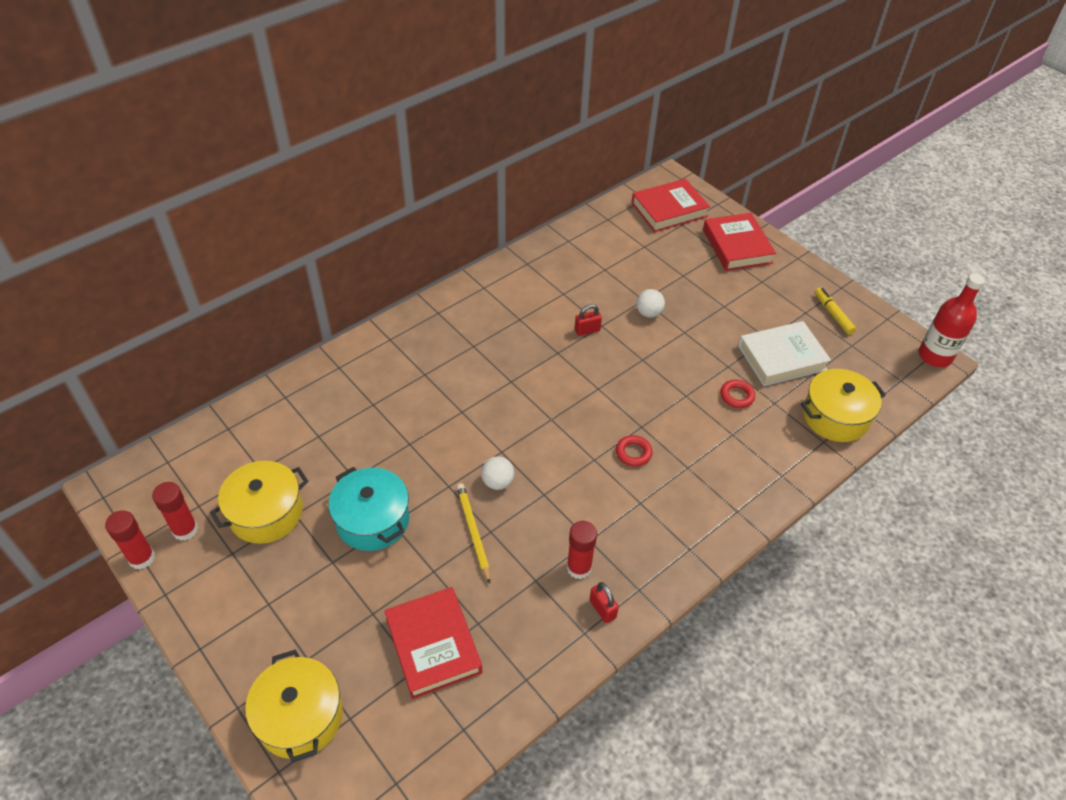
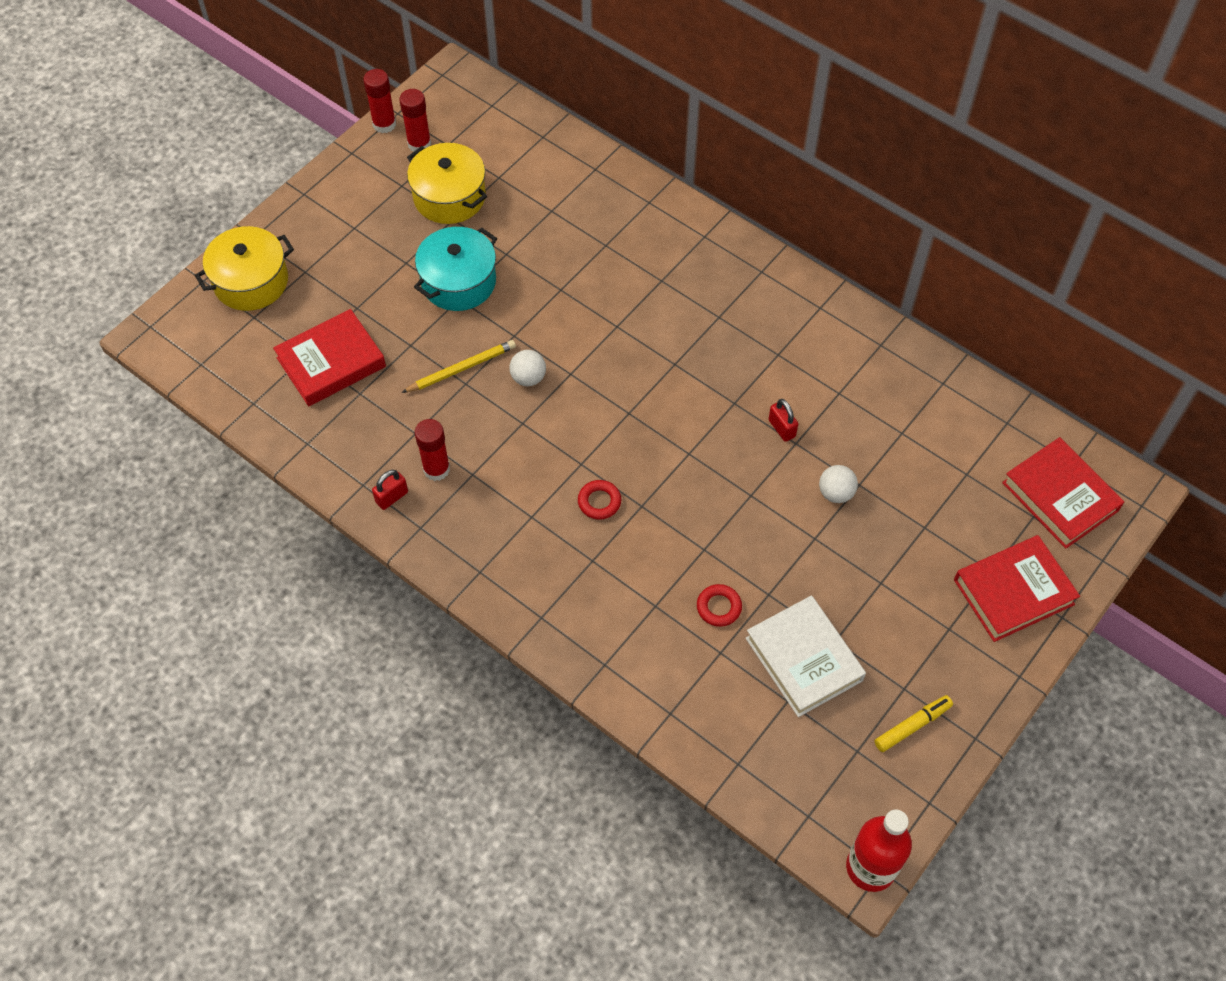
camera: 80 degrees right, 10 degrees up
yellow pot [801,369,886,442] -> none

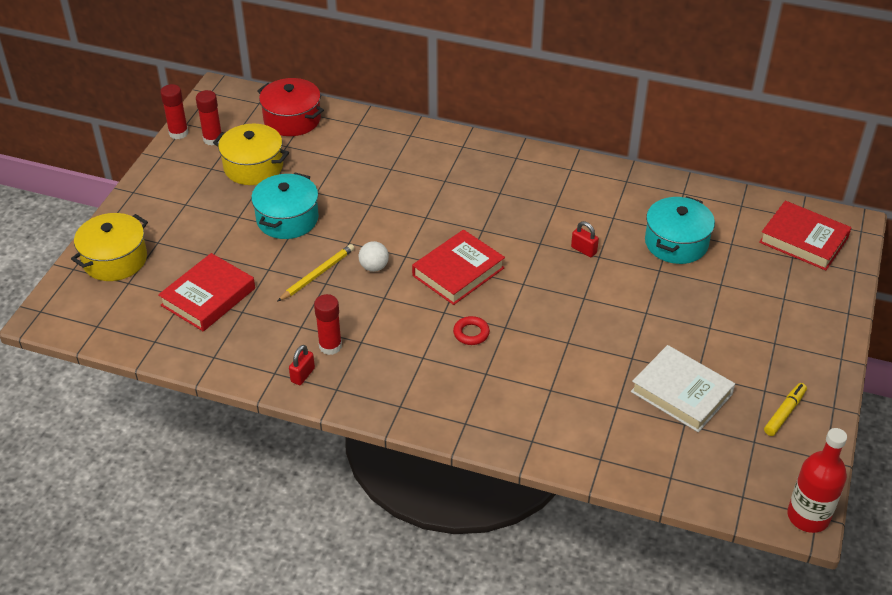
camera: 20 degrees left, 15 degrees down
red ring [697,584,742,627] -> none
white ball [819,465,858,503] -> none
red book [954,535,1080,642] -> red book moved to [412,230,505,305]
none -> red pot [257,78,324,136]
none -> turquoise pot [645,196,715,264]

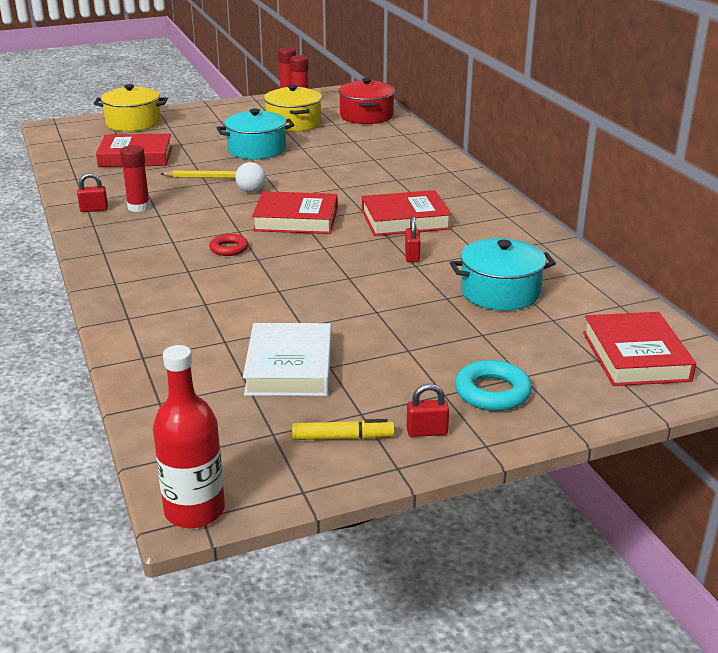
camera: 50 degrees right, 15 degrees down
none -> red book [362,190,451,236]
none -> red padlock [406,384,449,437]
none -> turquoise ring [455,360,532,411]

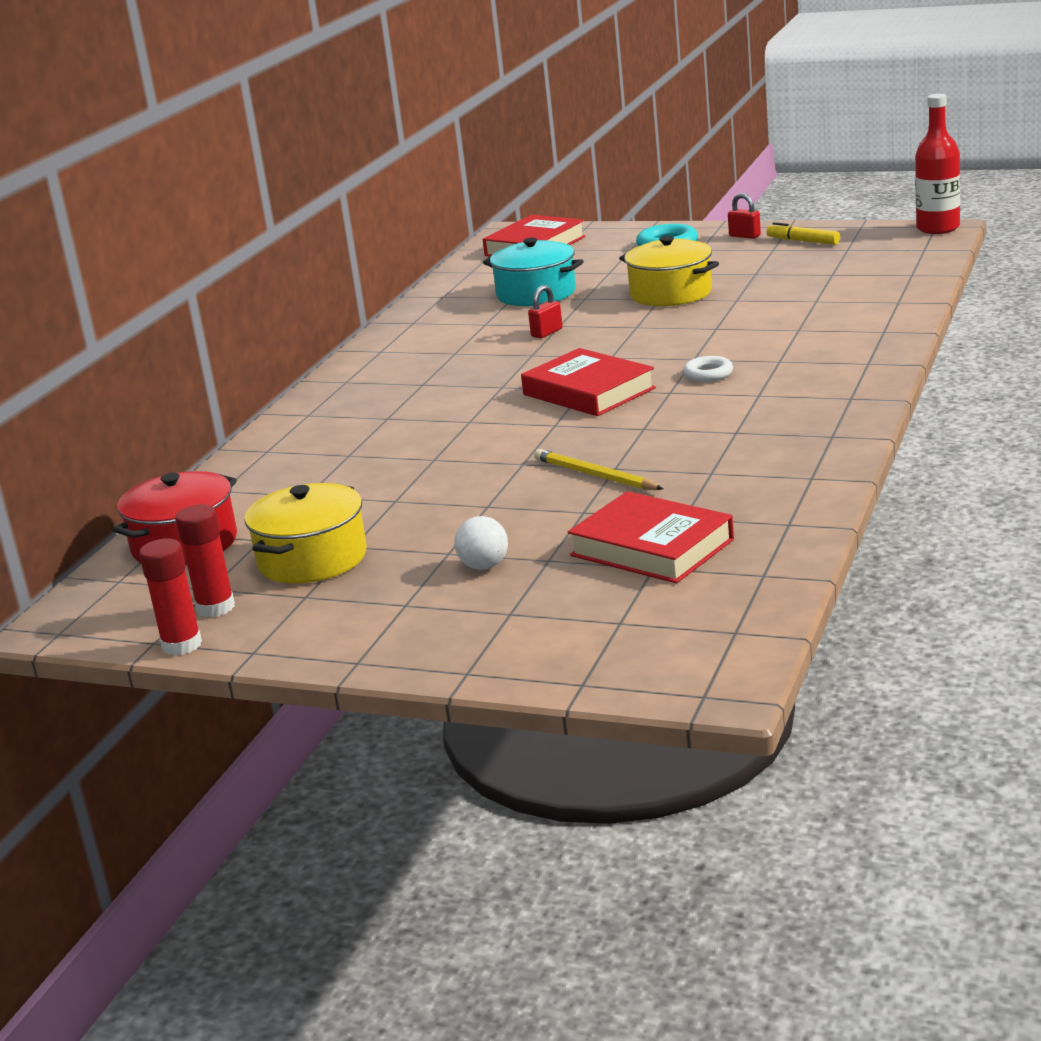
camera: 135 degrees left, 5 degrees down
red padlock [77,173,108,212] -> none
yellow pot [94,84,168,132] -> yellow pot moved to [619,236,719,306]
red glue stick [120,145,150,212] -> none
red ring [209,234,248,256] -> white ring [683,356,733,382]
turquoise pot [217,109,295,159] -> none
white ball [235,162,266,193] -> white ball moved to [454,516,508,570]
white book [243,323,332,396] -> none
red book [362,190,451,236] -> none

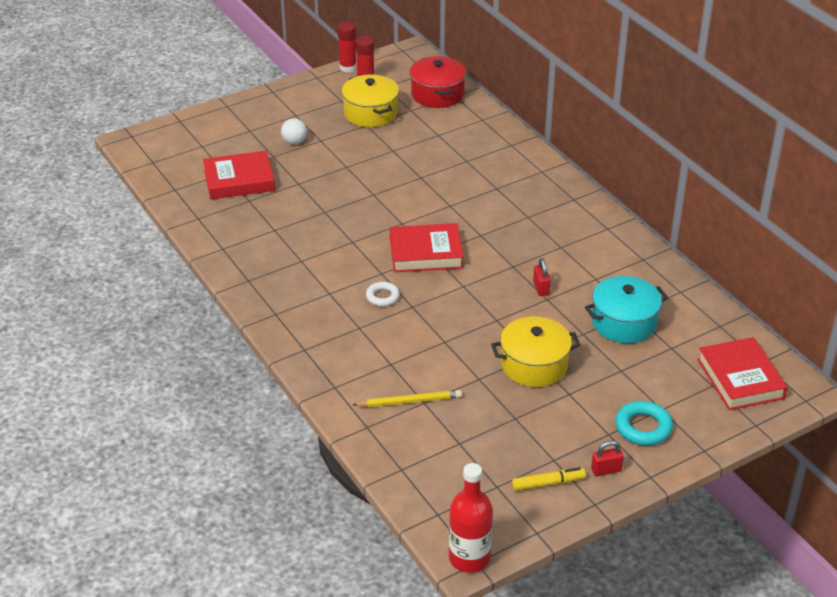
camera: 125 degrees right, 15 degrees up
yellow pencil [534,449,663,490] -> yellow pencil moved to [353,390,462,407]

